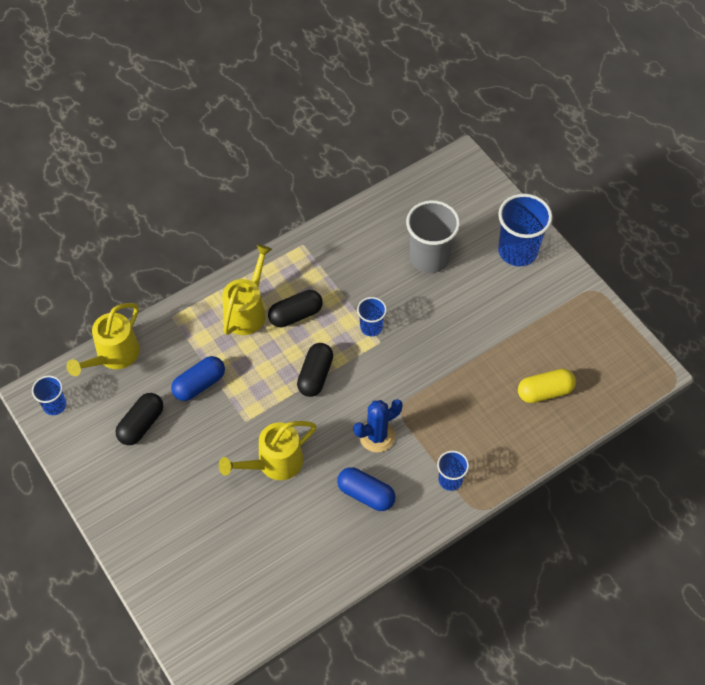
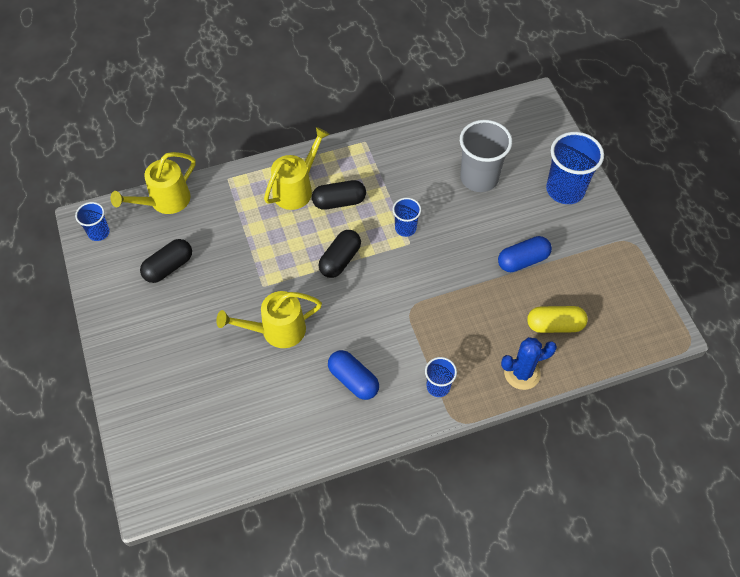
camera: 15 degrees right, 0 degrees up
blue capsule [171,356,225,401] -> blue capsule moved to [498,236,552,272]
blue cactus [354,399,403,452] -> blue cactus moved to [501,337,557,390]

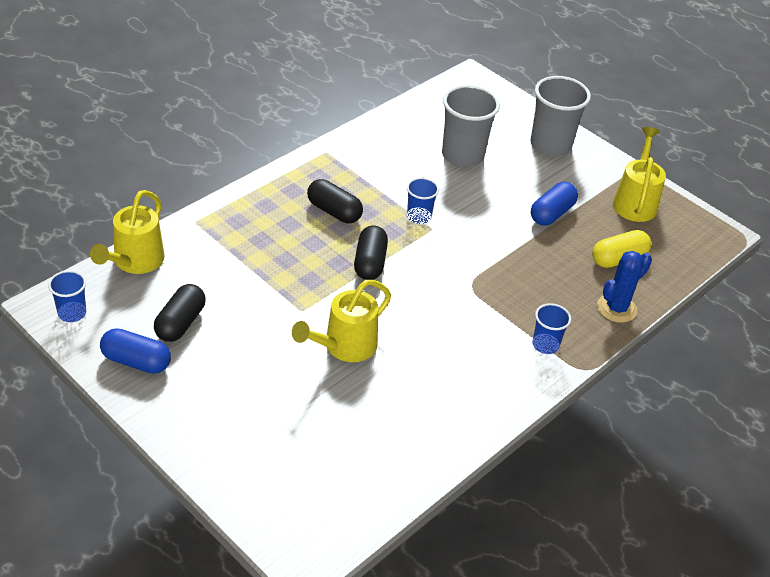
camera: 30 degrees left, 15 degrees down
yellow watering can [264,127,330,210] -> yellow watering can moved to [613,127,666,222]
black capsule [312,180,366,210] -> black capsule turned 75 degrees clockwise [307,179,363,223]
blue capsule [328,350,379,400] -> blue capsule moved to [100,328,171,374]
blue cup [546,132,604,204] -> grey cup [530,76,591,156]

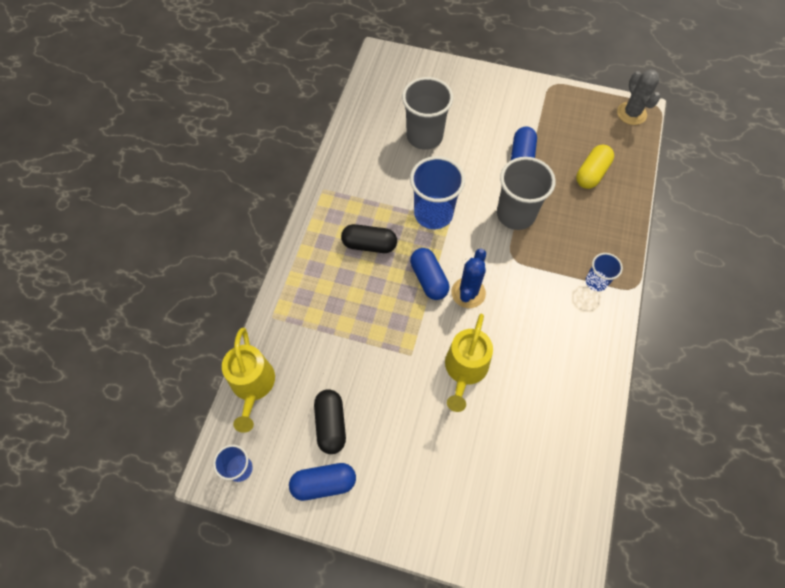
camera: 25 degrees left, 20 degrees up
black capsule [354,225,388,280] -> blue capsule [410,248,449,300]
blue cup [407,177,439,224] -> blue cup [410,156,465,229], size x1.84
grey cup [530,76,591,156] -> grey cup moved to [497,157,556,230]
blue cactus [597,251,652,323] -> blue cactus moved to [451,249,486,308]
yellow watering can [613,127,666,222] -> none
none -> grey cactus [617,69,660,125]

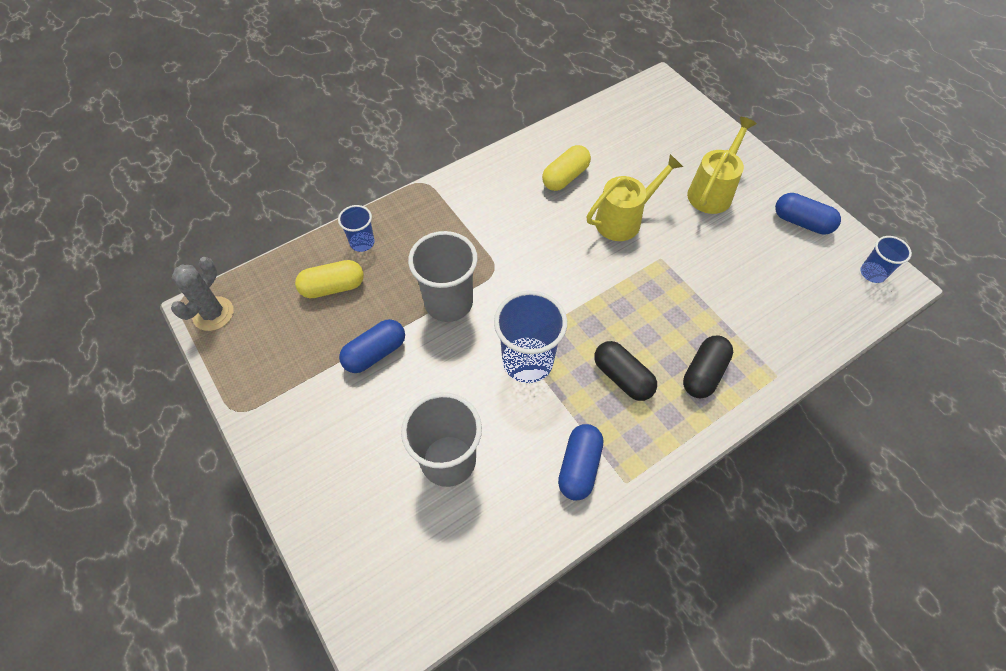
camera: 140 degrees left, 5 degrees down
yellow watering can [222,328,275,433] -> yellow watering can moved to [687,117,757,214]
black capsule [314,389,346,454] -> black capsule moved to [683,336,733,398]
blue capsule [410,248,449,300] -> blue capsule moved to [558,424,603,501]
blue cactus [451,249,486,308] -> none
blue cup [586,253,623,291] -> blue cup moved to [338,205,375,252]
none -> yellow capsule [542,145,591,191]

